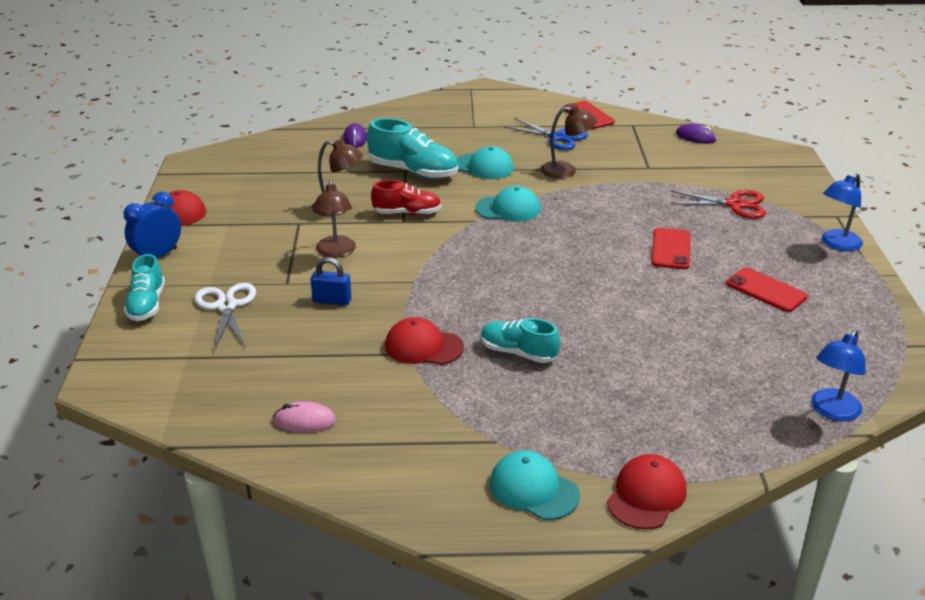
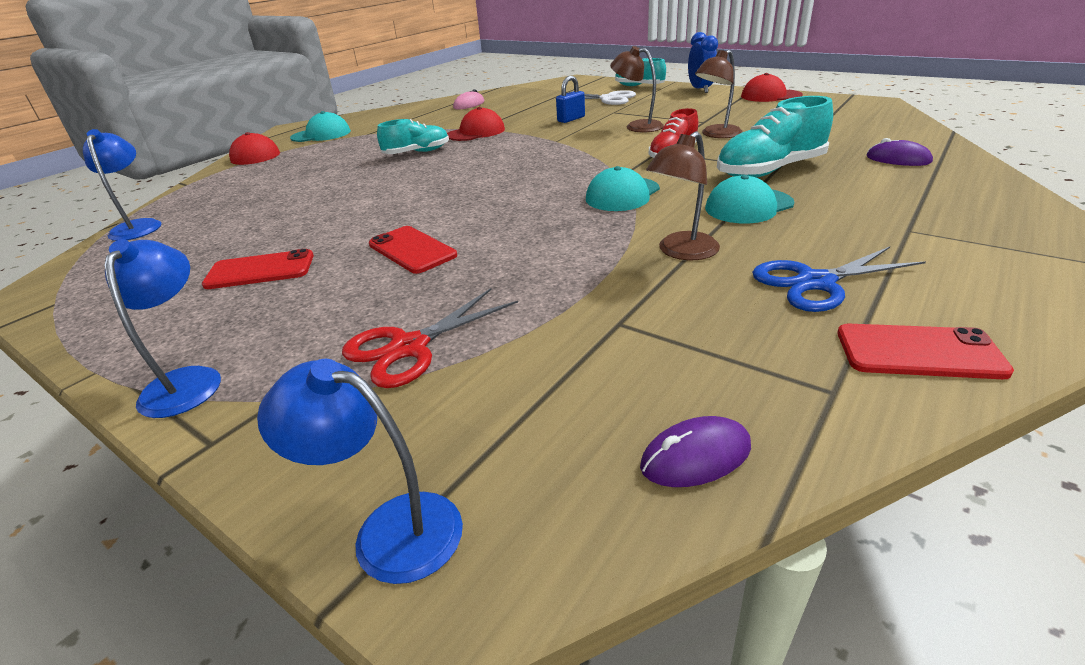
camera: 130 degrees right, 0 degrees up
none -> blue lamp [257,359,463,584]

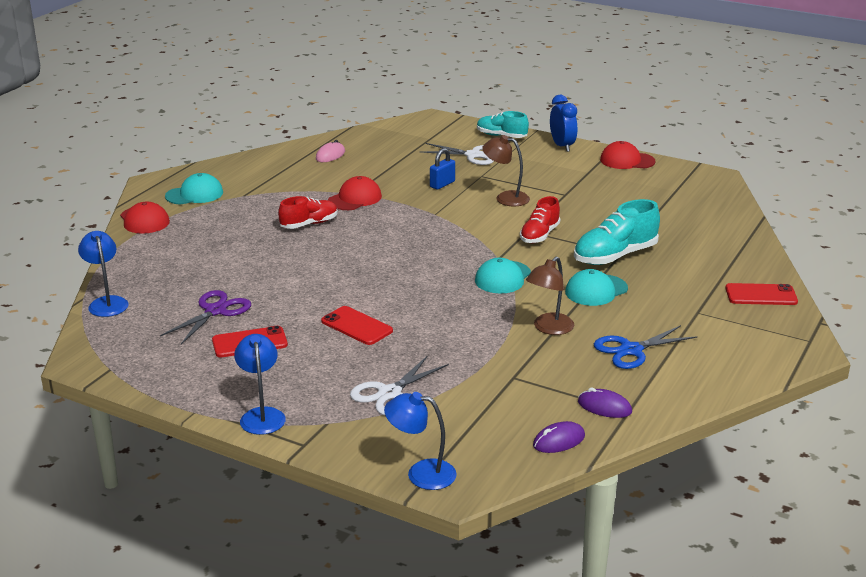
camera: 10 degrees left, 5 degrees down
red scissors [342,288,518,388] -> white scissors [350,355,449,415]
turquoise shoe [377,119,449,154] -> red shoe [278,196,338,229]
brown lamp [695,50,743,138] -> none
red phone [837,324,1014,379] -> red phone moved to [725,283,798,305]
purple mouse [867,138,933,166] -> purple mouse moved to [578,388,632,418]
none -> purple scissors [160,290,251,344]

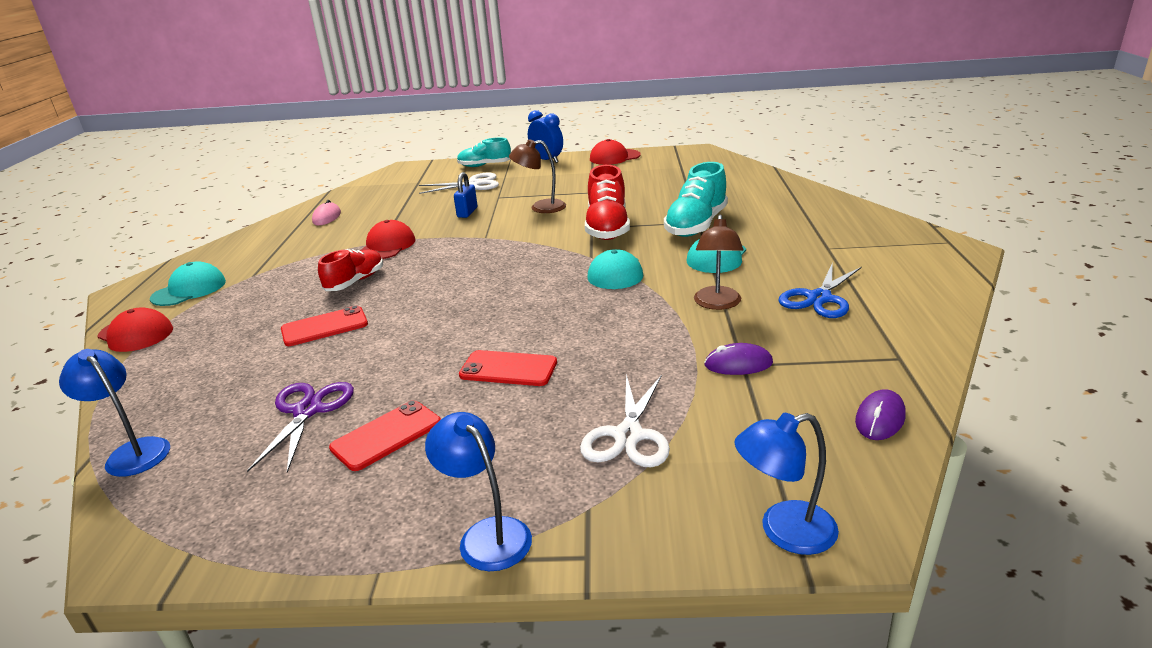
camera: 25 degrees left, 0 degrees up
red shoe [520,196,560,243] -> red shoe [585,165,630,240], size x1.53
purple mouse [578,388,632,418] -> purple mouse moved to [704,343,773,375]
red phone [725,283,798,305] -> red phone moved to [281,306,368,346]

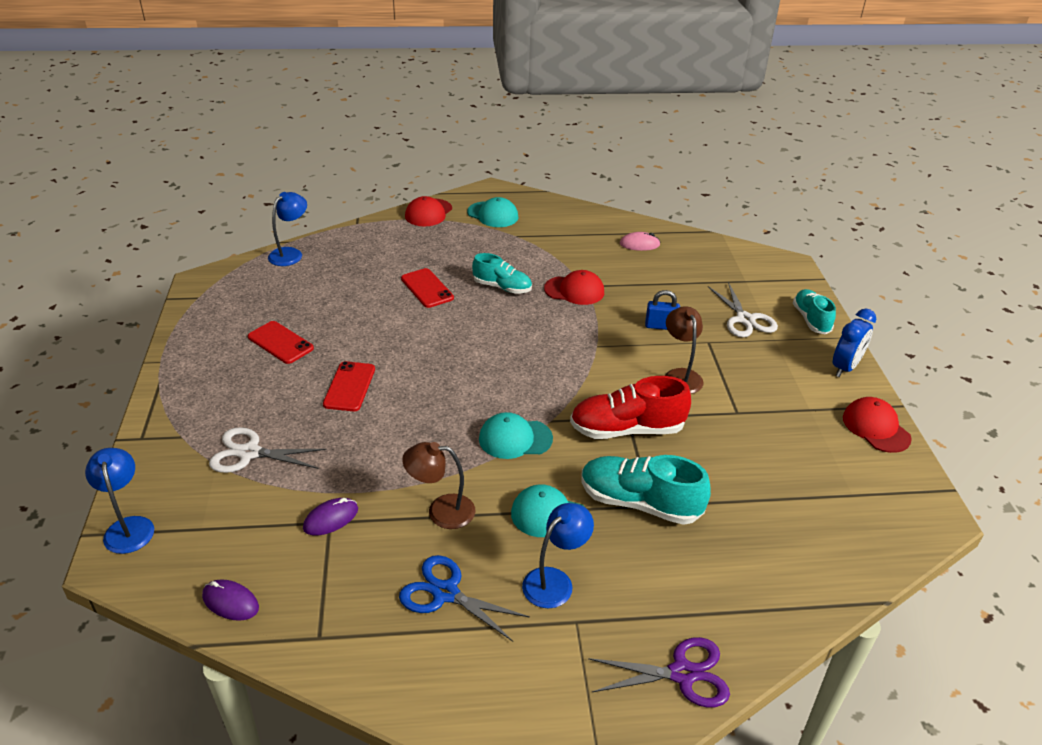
camera: 80 degrees right, 10 degrees up
purple scissors [247,382,354,473] -> purple scissors moved to [588,637,730,708]
red shoe [318,249,383,291] -> turquoise shoe [472,253,532,294]
blue lamp [425,412,532,571] -> blue lamp moved to [522,503,594,608]
purple mouse [704,343,773,375] -> purple mouse turned 60 degrees clockwise [303,498,358,535]

